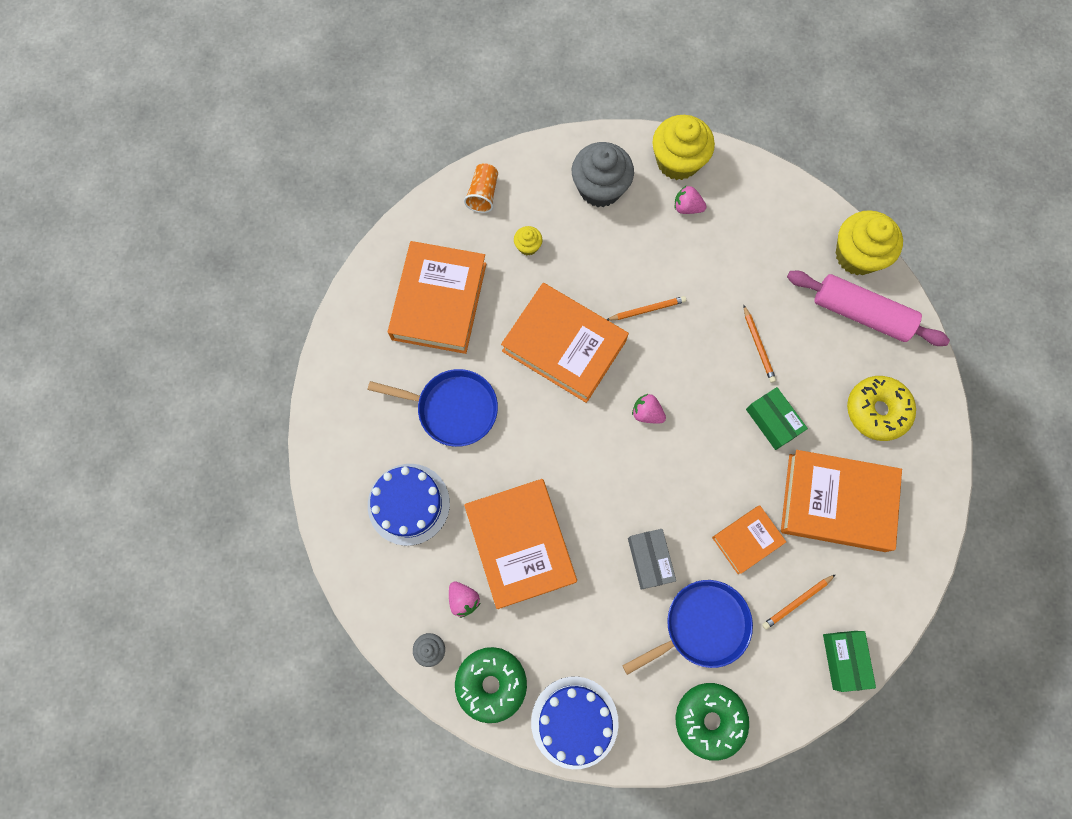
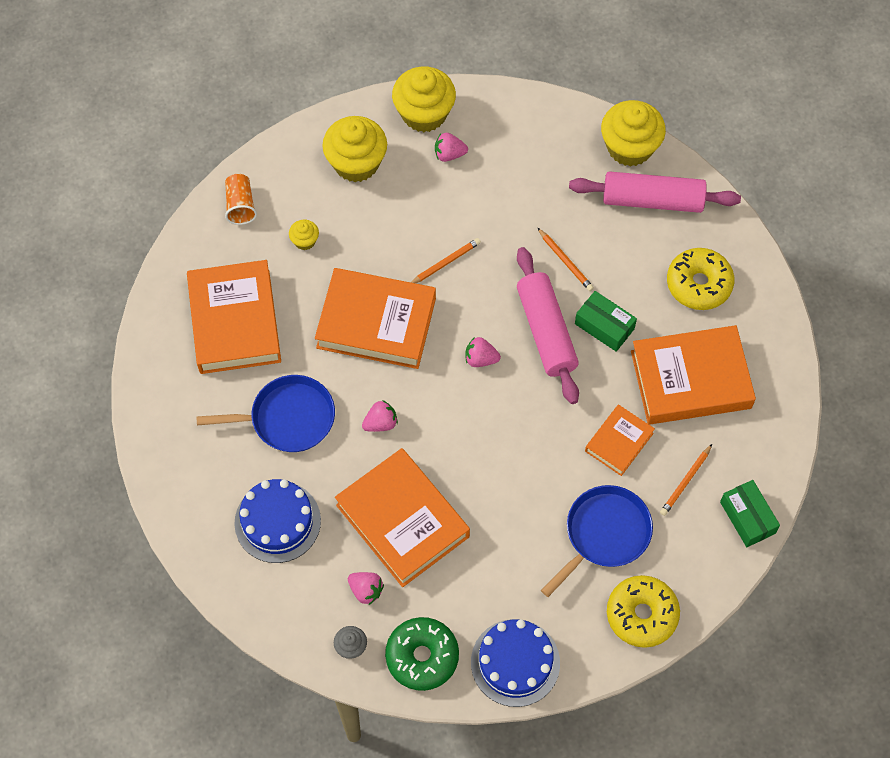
camera: 20 degrees left, 10 degrees down
grey cupcake [572,142,634,207] -> yellow cupcake [322,116,387,182]
grey box [628,529,676,590] -> none
green donut [676,683,749,761] -> yellow donut [607,575,680,648]
none -> pink strawberry [362,400,398,432]
none -> pink rolling pin [517,247,579,404]

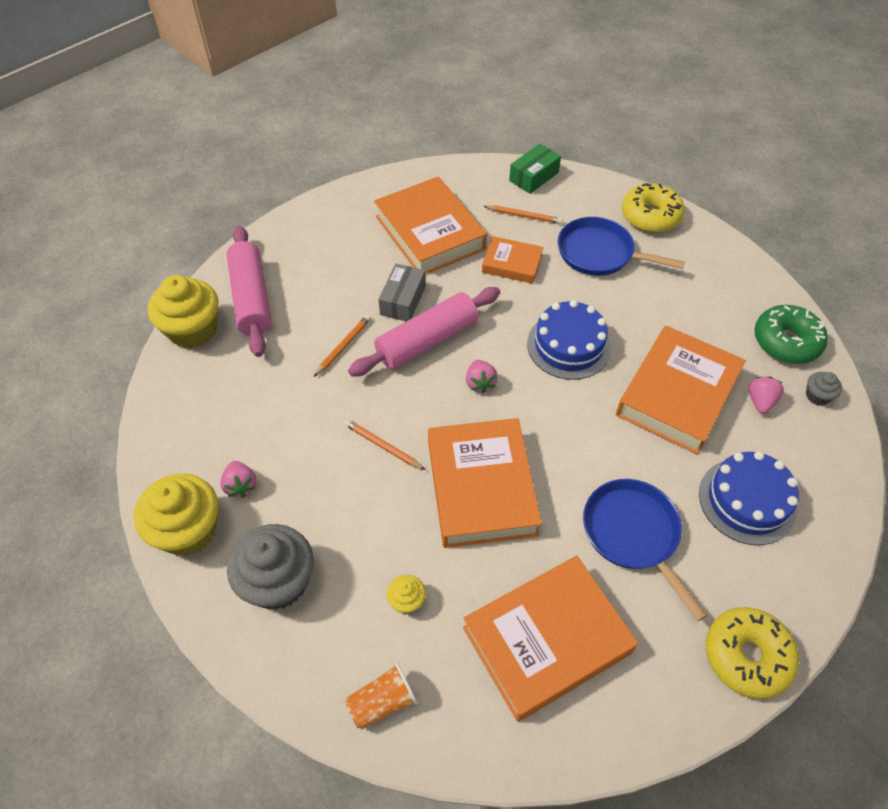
camera: 110 degrees left, 10 degrees down
yellow cupcake [322,116,387,182] -> grey cupcake [227,524,314,610]
pink strawberry [362,400,398,432] -> none
blue cake [471,619,560,707] -> blue cake moved to [527,300,611,380]
green box [575,291,637,352] -> grey box [378,264,426,321]
yellow donut [667,248,734,310] -> yellow donut moved to [706,607,799,699]

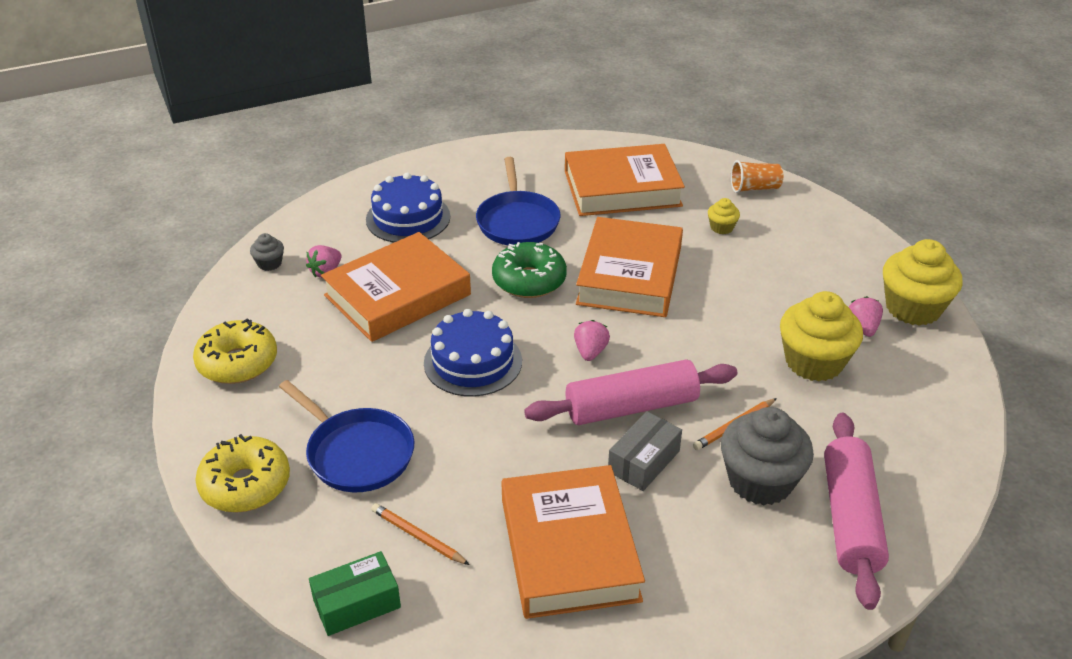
camera: 160 degrees left, 15 degrees down
yellow cupcake [148,275,218,349] -> yellow cupcake moved to [780,291,863,381]
grey cupcake [227,524,314,610] -> grey cupcake moved to [721,407,814,505]
orange pencil [344,419,425,470] -> none
orange book [482,236,544,284] -> none
yellow donut [706,607,799,699] -> yellow donut moved to [193,318,277,384]
green donut [754,305,828,364] -> green donut moved to [492,242,567,298]

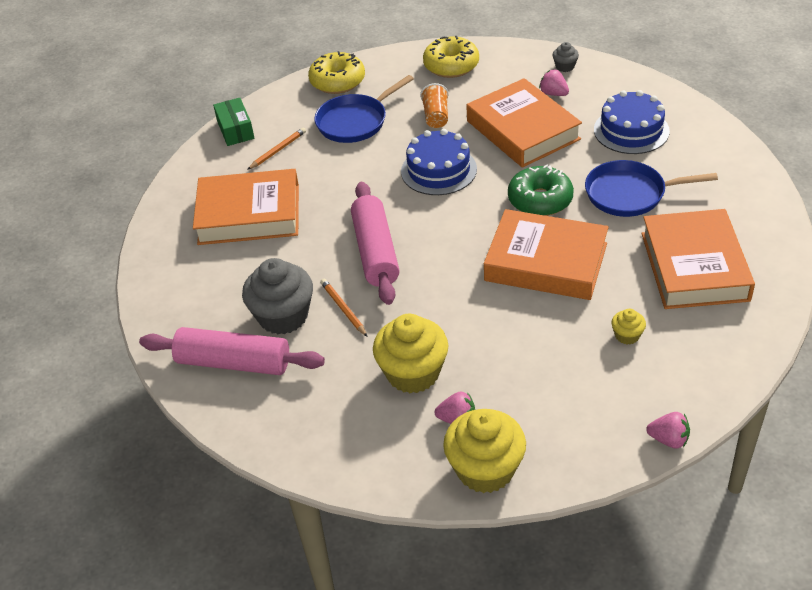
camera: 100 degrees right, 5 degrees up
pink strawberry [574,320,610,361] -> pink strawberry moved to [646,412,690,449]
grey box [608,412,682,491] -> none
orange cup [731,160,783,193] -> orange cup moved to [420,83,449,128]

